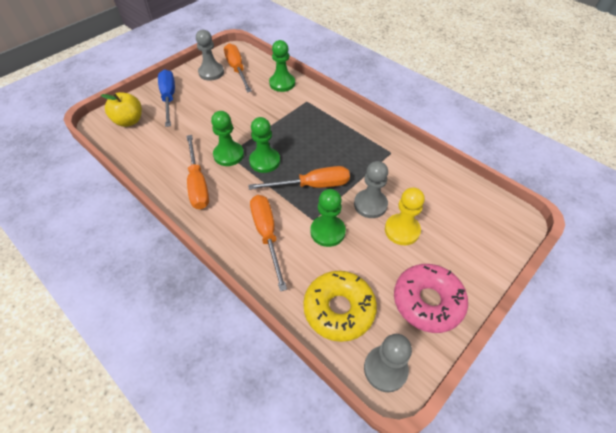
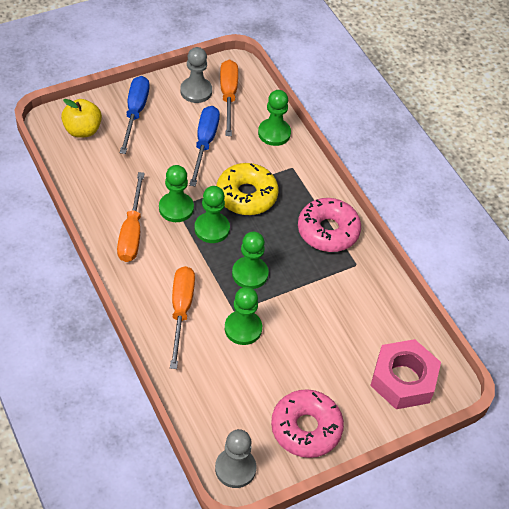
camera: 15 degrees right, 0 degrees up
orange screwdriver [248,166,350,190] -> green pawn [232,232,269,289]
yellow donut [303,271,377,342] -> yellow donut moved to [217,163,278,215]
grey pawn [354,161,388,218] -> none
yellow pawn [385,188,425,245] -> none
none -> blue screwdriver [189,106,220,186]
none -> pink donut [298,198,361,252]
none -> pink nut [370,339,441,409]

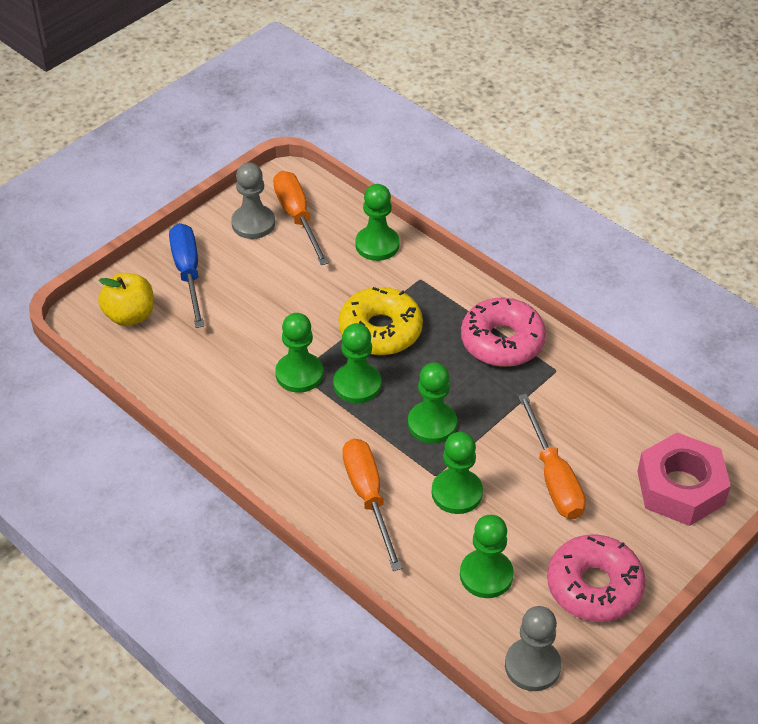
camera: 15 degrees left, 5 degrees down
orange screwdriver [117,172,145,262] -> orange screwdriver moved to [518,394,586,519]
blue screwdriver [189,106,220,186] -> none
none -> green pawn [460,515,514,598]

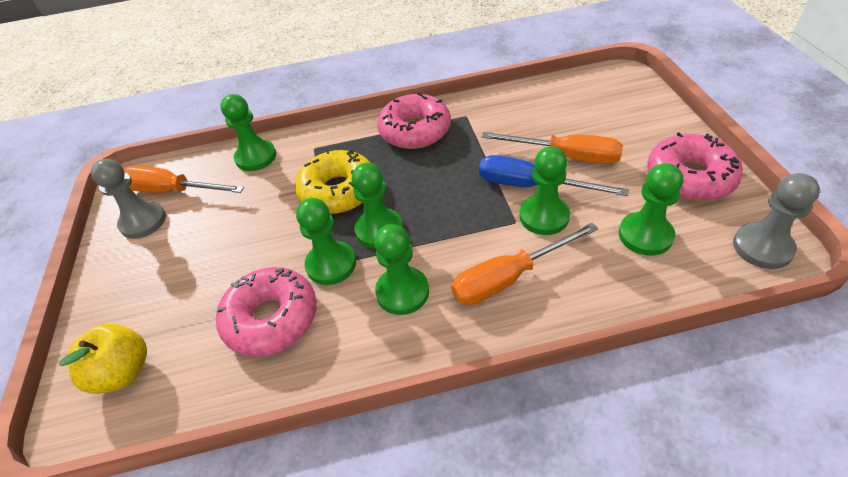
camera: 50 degrees left, 0 degrees up
blue screwdriver [169,223,204,328] -> blue screwdriver moved to [479,155,629,196]
orange screwdriver [342,438,402,571] -> orange screwdriver turned 45 degrees counterclockwise [451,223,599,305]
green pawn [408,363,457,443] -> green pawn moved to [374,224,429,315]
pink nut [637,432,731,526] -> none
none -> pink donut [216,267,317,357]

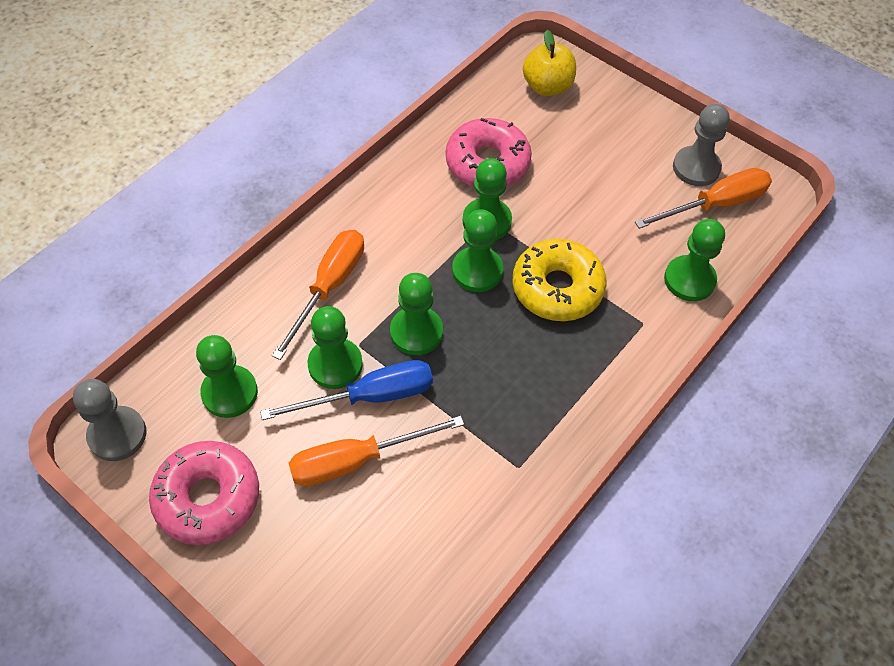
camera: 135 degrees right, 10 degrees up
green pawn [374,224,429,315] -> green pawn moved to [390,273,443,355]
pink donut [377,93,451,149] -> none

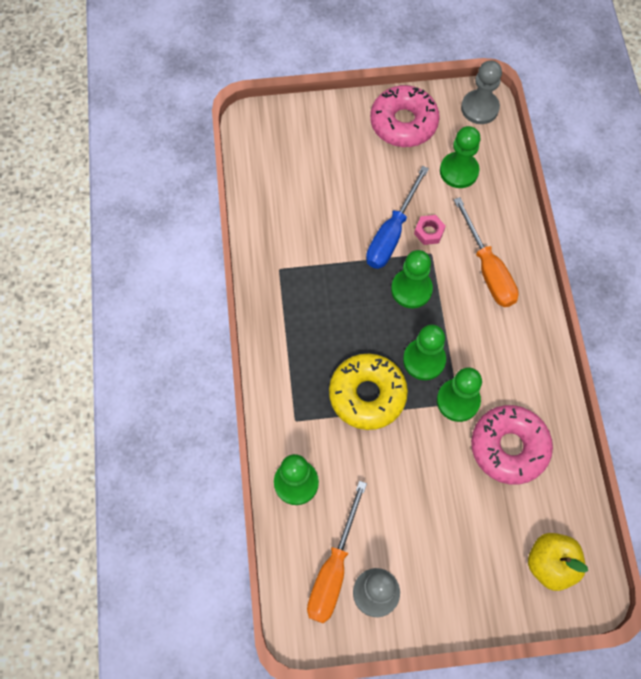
camera: 135 degrees right, 10 degrees up
orange screwdriver [289,416,464,486] -> none
green pawn [307,306,363,389] -> pink nut [414,215,445,245]

